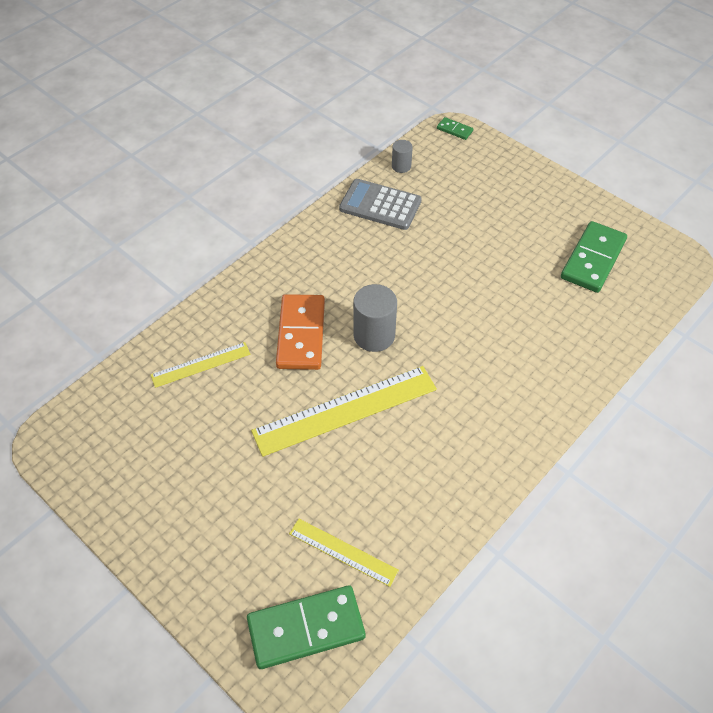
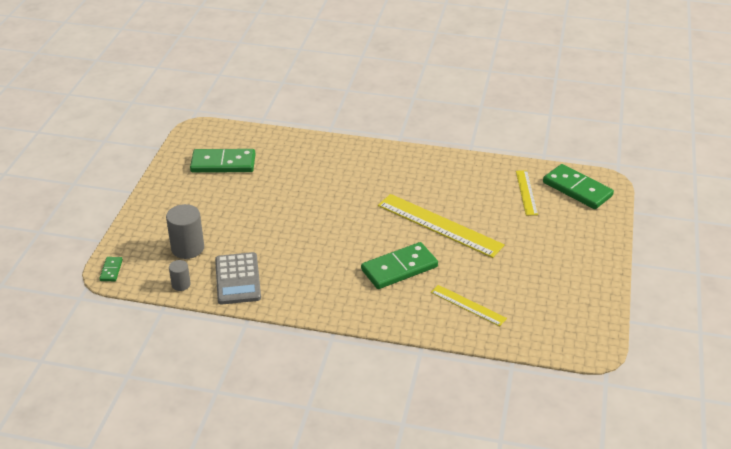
camera: 120 degrees left, 15 degrees down
orange domino [276,294,325,370] -> green domino [361,242,438,289]
grey cylinder [353,284,397,352] -> grey cylinder moved to [166,204,204,259]

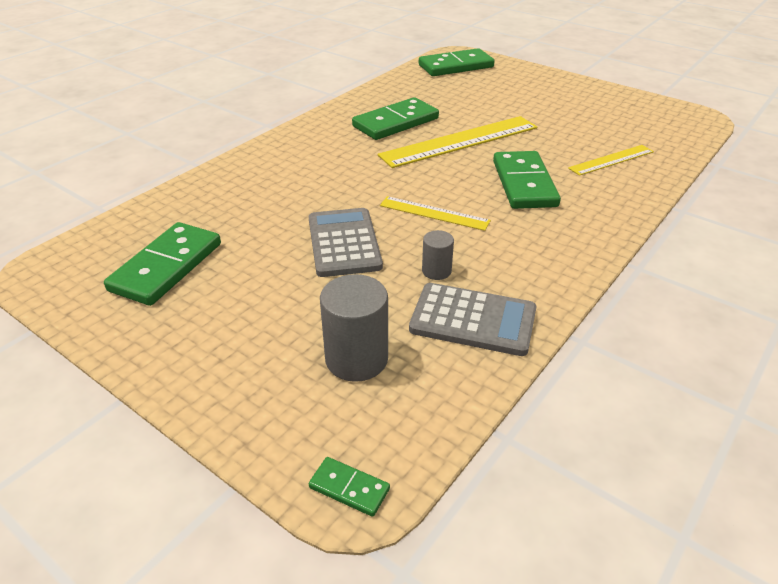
camera: 65 degrees left, 0 degrees up
grey cylinder [169,260,191,291] -> grey cylinder moved to [422,230,454,280]
yellow ruler [516,170,538,215] -> yellow ruler moved to [380,196,491,231]
none -> grey calculator [309,208,383,277]
none -> green domino [352,97,439,140]

